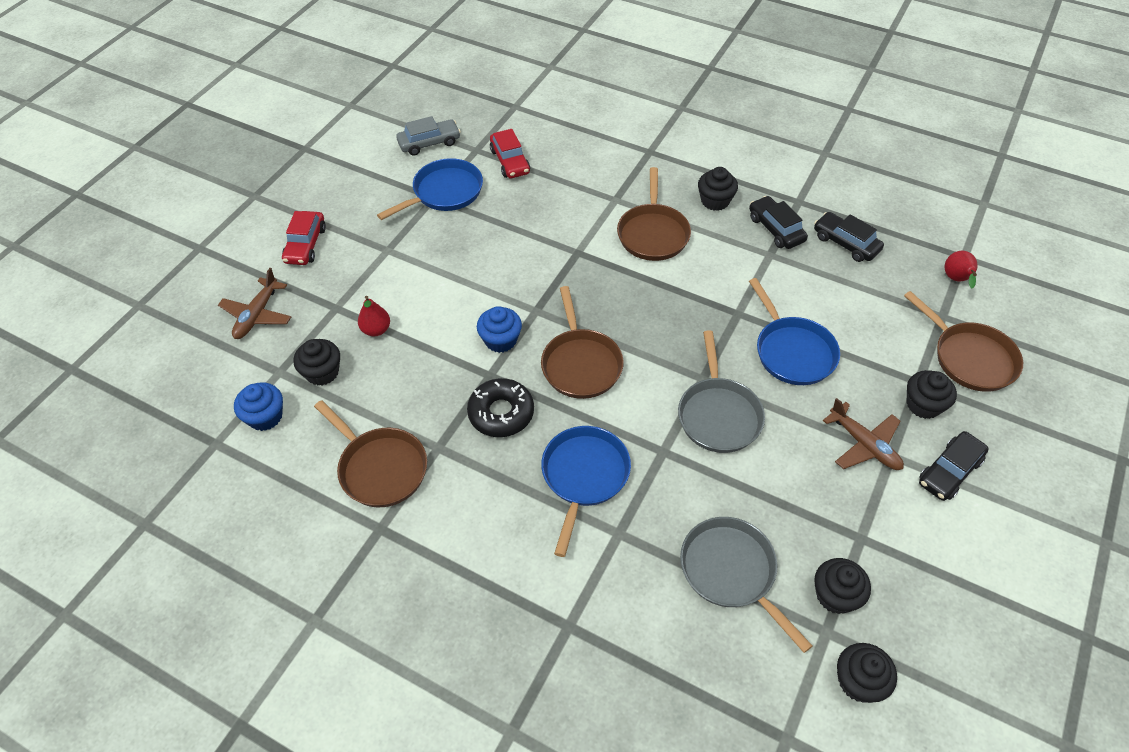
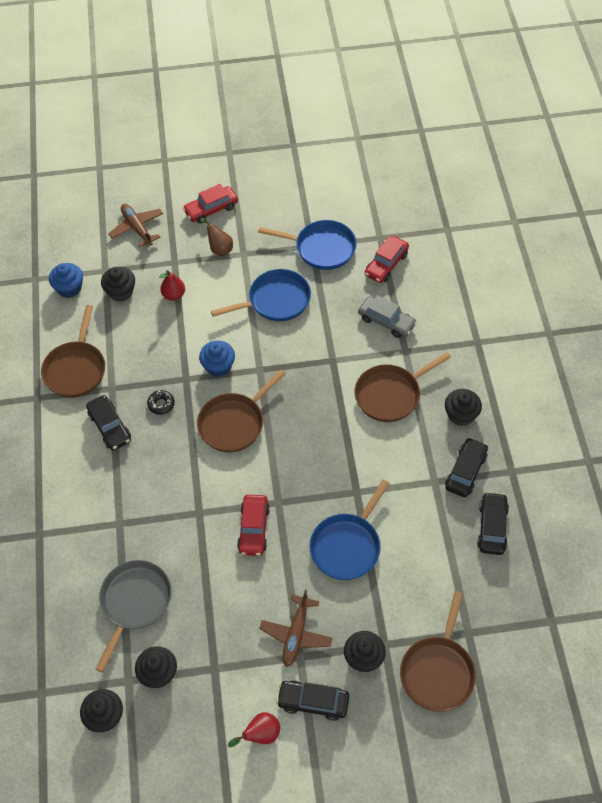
camera: 55 degrees right, 5 degrees up
brown plane [218,268,291,339] -> brown plane turned 75 degrees clockwise [108,204,163,247]
grey car [396,116,461,156] -> grey car moved to [358,295,417,338]
black donut [467,378,534,437] -> black donut [147,390,175,415], size x0.53
blue pan [541,426,631,557] -> blue pan moved to [211,269,311,321]
grey pan [678,330,765,453] -> red car [237,495,270,556]
red pear [945,251,978,288] -> red pear moved to [228,712,280,747]
none -> black car [86,395,131,450]
none -> brown pear [201,218,233,256]

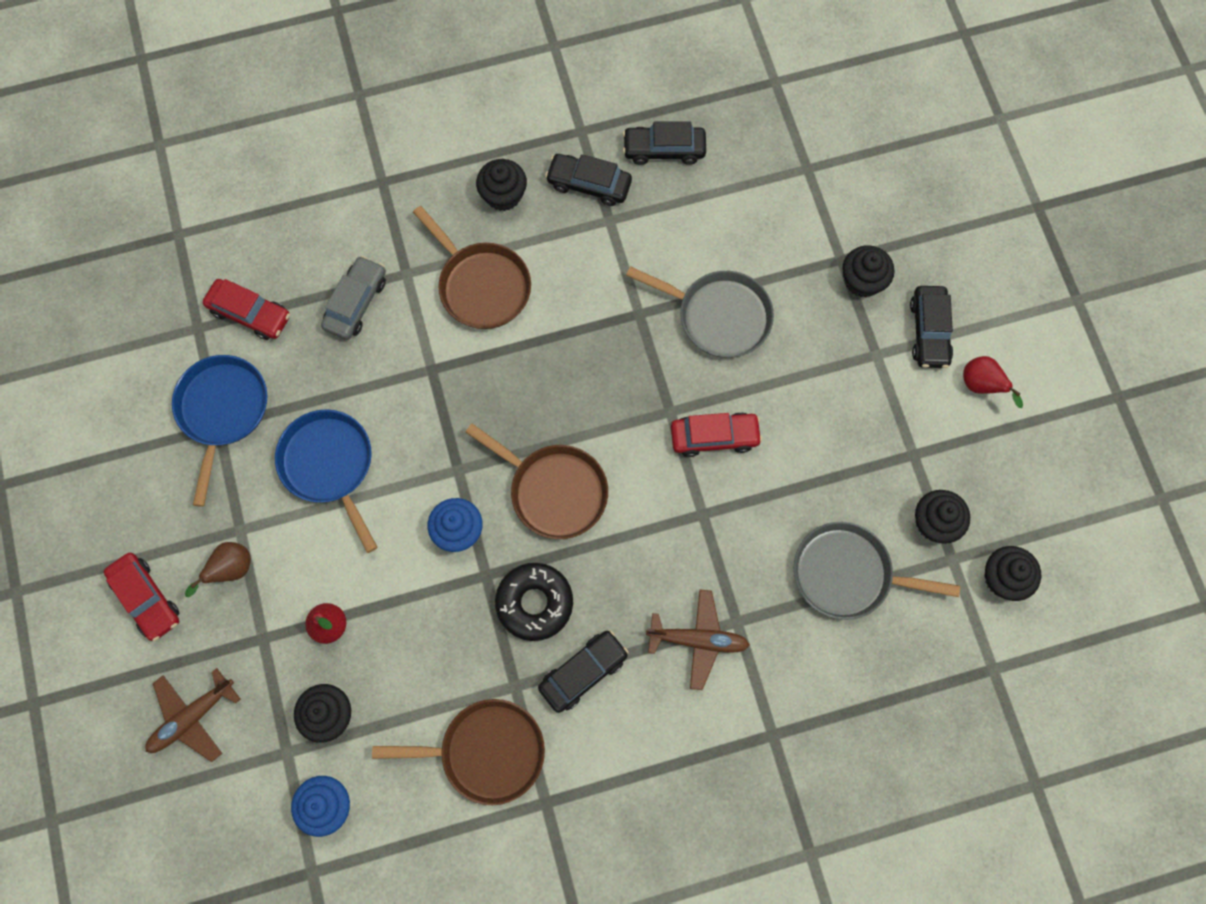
camera: 100 degrees left, 15 degrees up
black donut [147,390,175,415] -> black donut [495,563,573,641], size x1.87
brown plane [259,590,332,667] -> brown plane moved to [646,589,750,690]
blue pan [309,479,390,580] -> grey pan [626,266,774,358]
brown pan [400,591,476,712] -> none

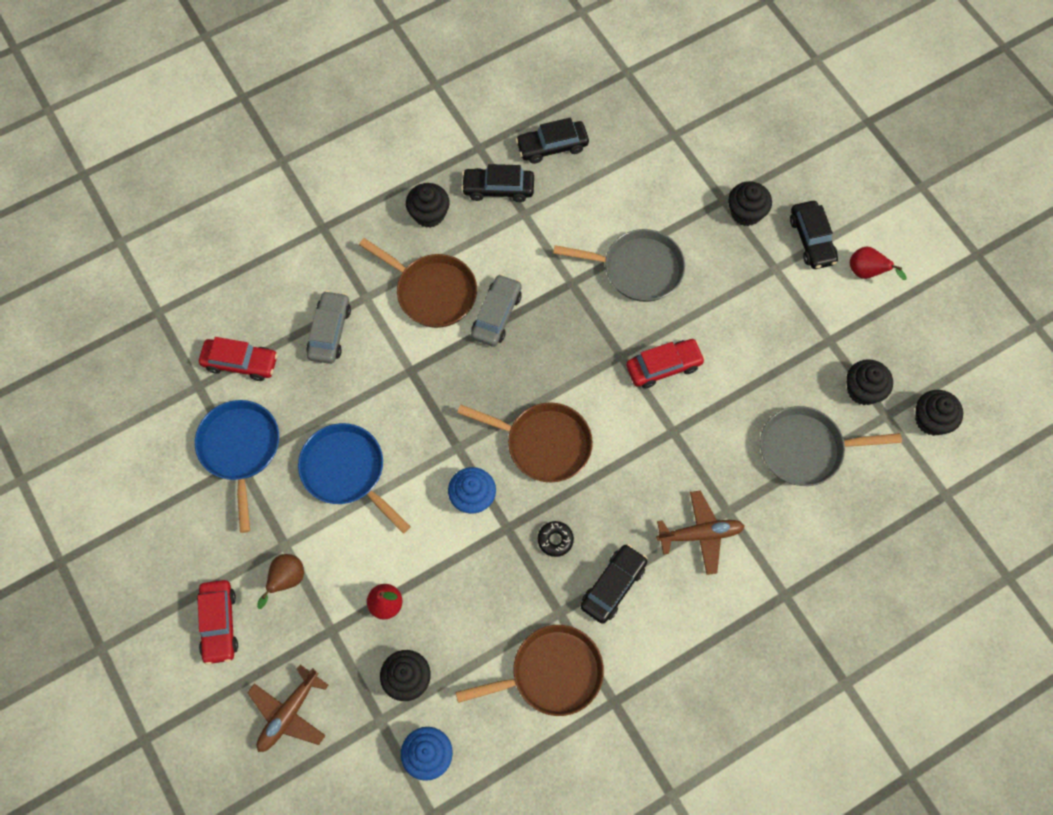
camera: 15 degrees left, 5 degrees down
red car [104,553,179,642] -> red car turned 45 degrees clockwise [197,580,238,665]
black donut [495,563,573,641] -> black donut [538,521,574,557], size x0.53
none -> grey car [471,274,522,347]

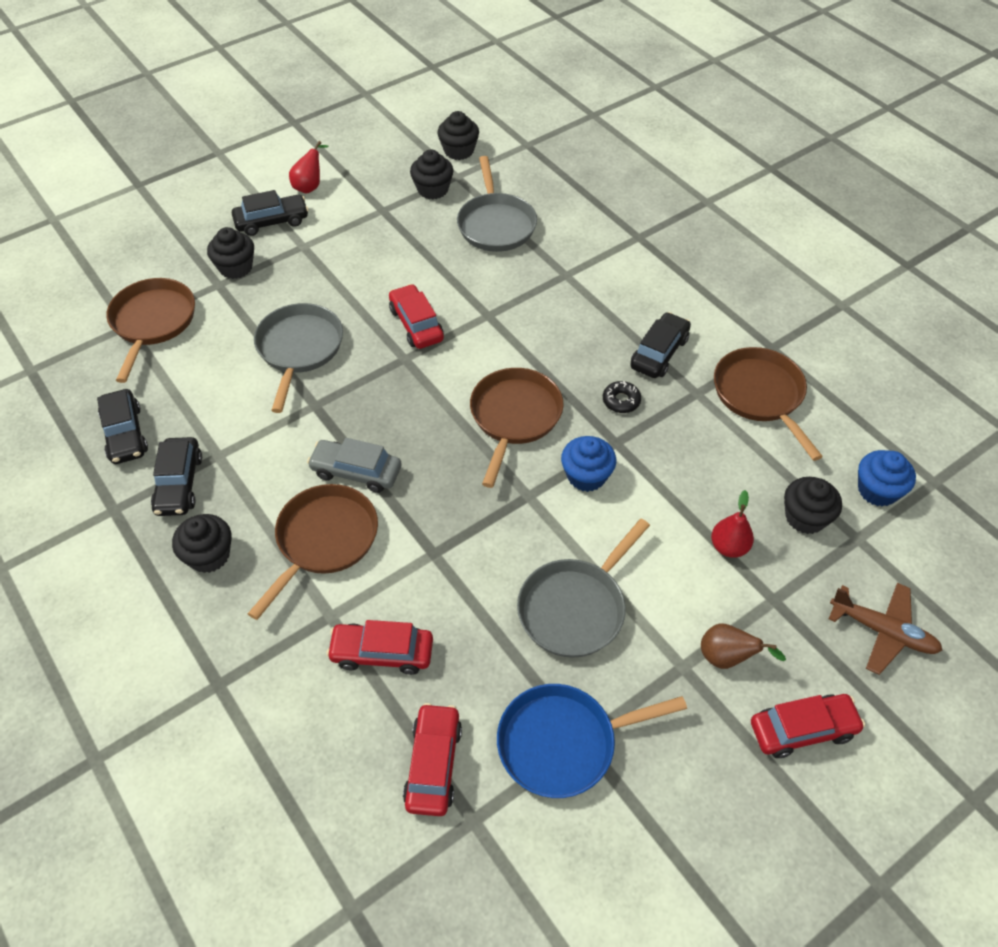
camera: 95 degrees left, 15 degrees down
blue pan [298,423,411,533] -> grey pan [517,519,650,658]
grey car [306,291,351,364] -> red car [326,620,433,675]
black car [580,544,648,624] -> black car turned 90 degrees clockwise [630,312,691,378]
brown plane [656,491,745,575] -> none
none -> brown pan [106,278,195,383]

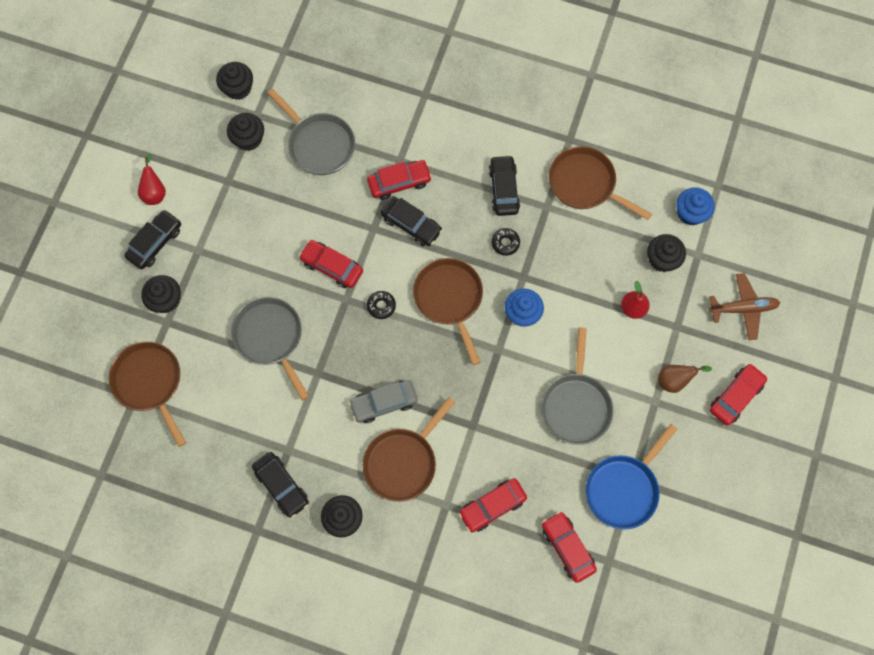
camera: 35 degrees left, 20 degrees up
black car [97,389,148,464] -> black car moved to [380,196,443,246]
brown pan [248,484,378,620] -> brown pan turned 135 degrees counterclockwise [363,397,455,502]
none -> red car [367,160,432,200]
none -> black donut [367,291,396,319]

